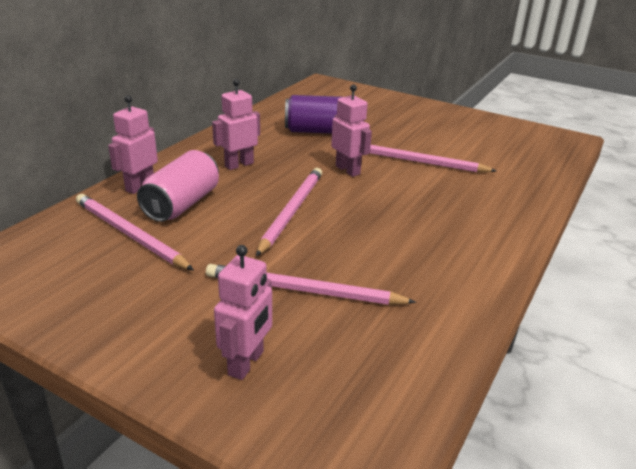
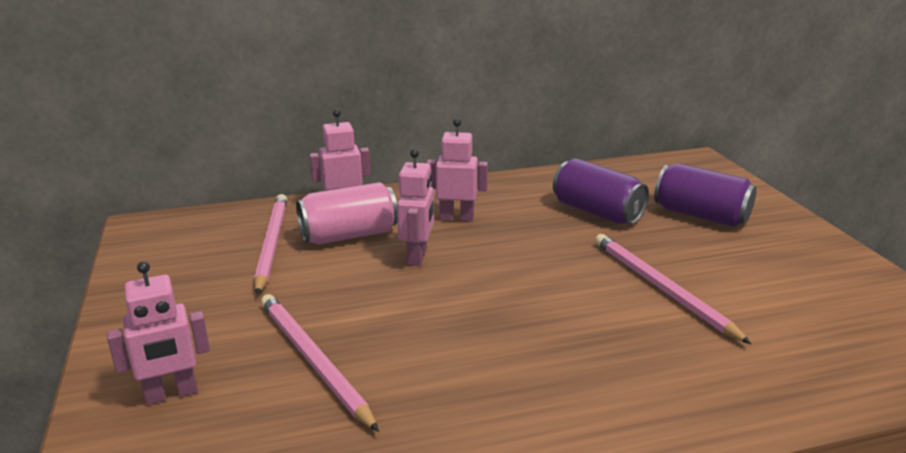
camera: 45 degrees right, 5 degrees down
pink pencil [256,168,322,256] -> none
pink robot [331,84,372,177] -> pink robot moved to [397,149,434,266]
none -> purple can [654,163,757,227]

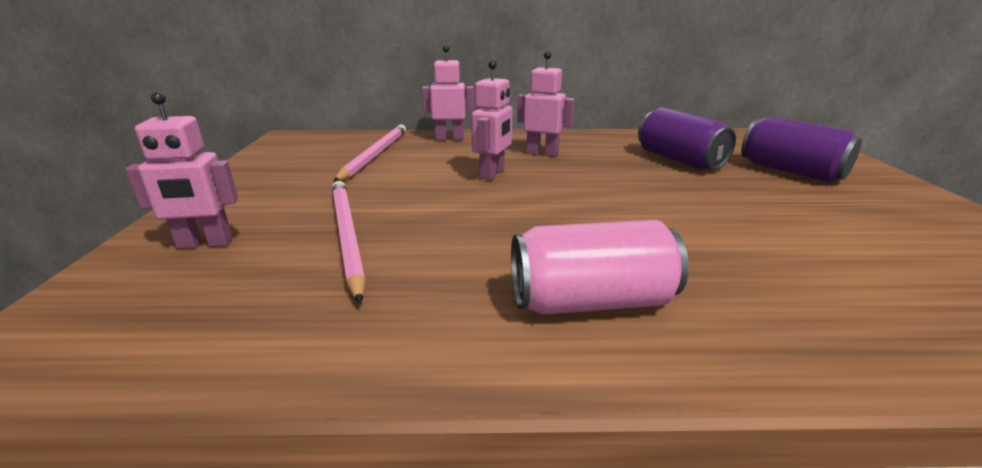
camera: 15 degrees right, 0 degrees up
pink can [296,182,398,245] -> pink can moved to [511,220,689,315]
pink pencil [595,234,751,344] -> none

